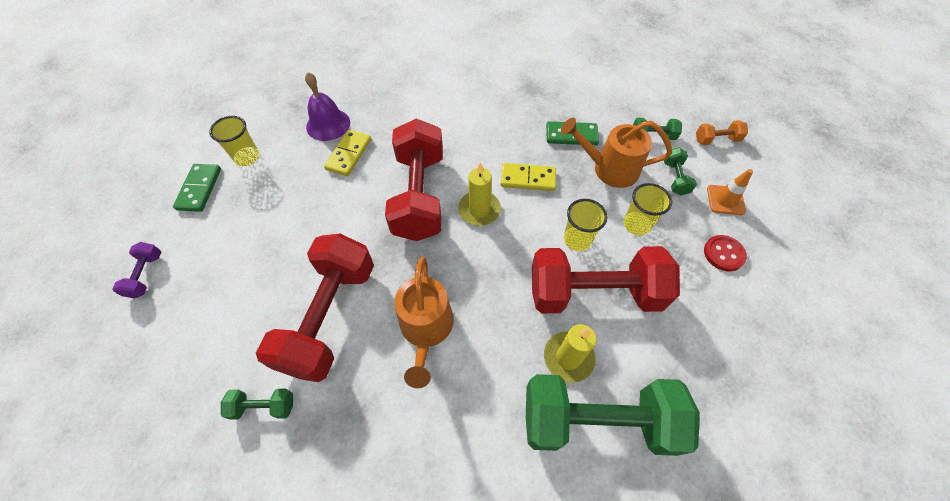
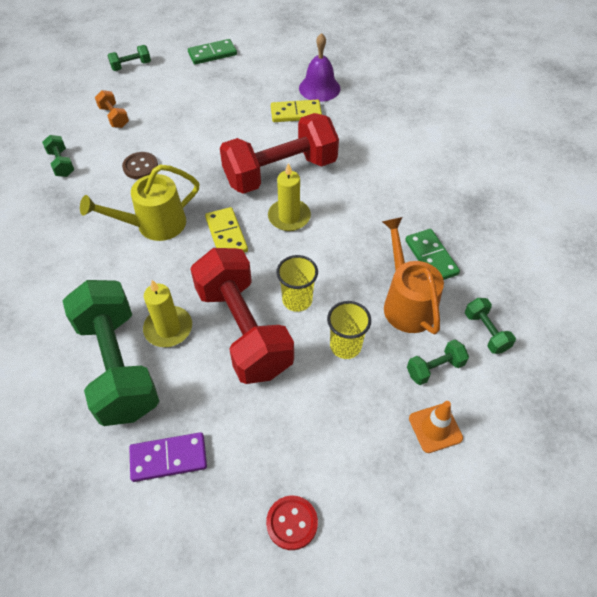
camera: 65 degrees right, 5 degrees down
purple dumbbell [112,242,161,298] -> green dumbbell [107,45,151,71]
yellow cup [209,116,260,166] -> none
red dumbbell [256,234,374,382] -> brown button [122,152,158,179]
orange watering can [394,257,454,388] -> yellow watering can [80,164,200,241]
yellow domino [501,163,556,191] -> yellow domino moved to [205,207,248,253]
orange dumbbell [696,120,748,145] -> orange dumbbell moved to [95,90,129,128]
red button [704,235,747,271] -> red button moved to [266,496,318,550]
none -> purple domino [129,432,207,482]

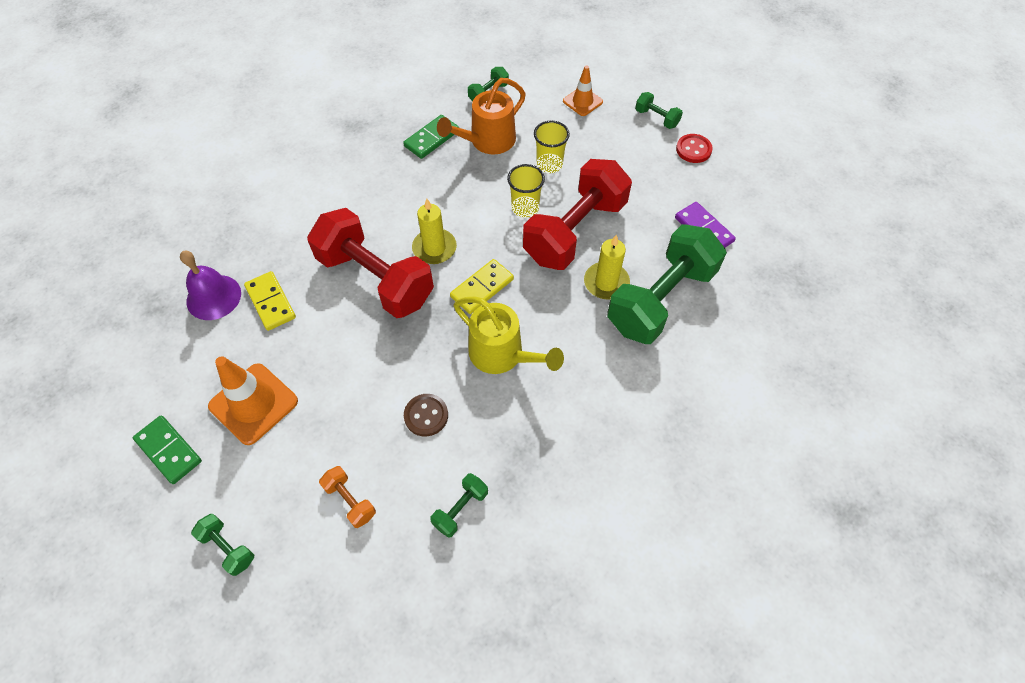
camera: 115 degrees left, 5 degrees up
orange dumbbell [95,90,129,128] -> orange dumbbell turned 75 degrees counterclockwise [319,466,376,528]
green dumbbell [407,339,469,385] -> green dumbbell moved to [635,92,683,129]
none -> orange traffic cone [208,356,298,445]

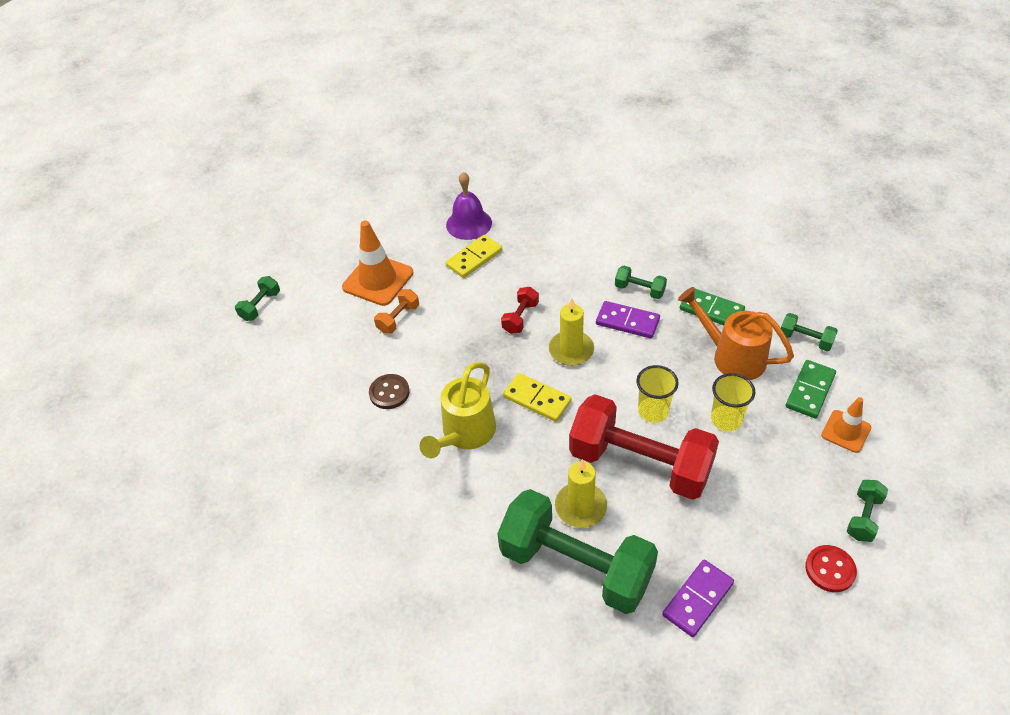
camera: 80 degrees right, 10 degrees down
green domino [133,415,202,484] -> green domino moved to [786,360,836,418]
red dumbbell [307,208,434,318] -> red dumbbell [501,287,539,334], size x0.42
orange dumbbell [319,466,376,528] -> orange dumbbell moved to [374,289,419,334]
green dumbbell [430,473,488,538] -> green dumbbell moved to [615,265,667,299]
none -> purple domino [596,301,660,339]

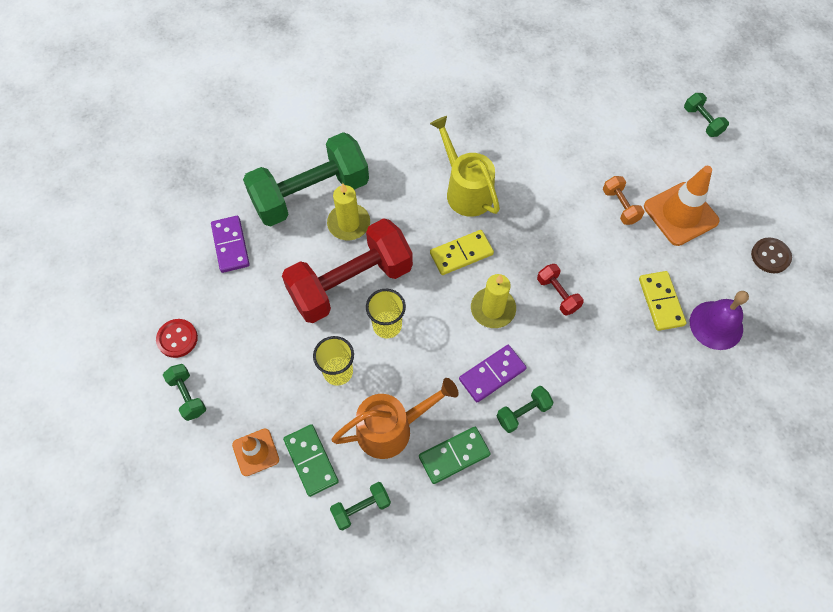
camera: 120 degrees right, 15 degrees up
brown button [369,374,410,409] -> brown button moved to [751,238,792,273]

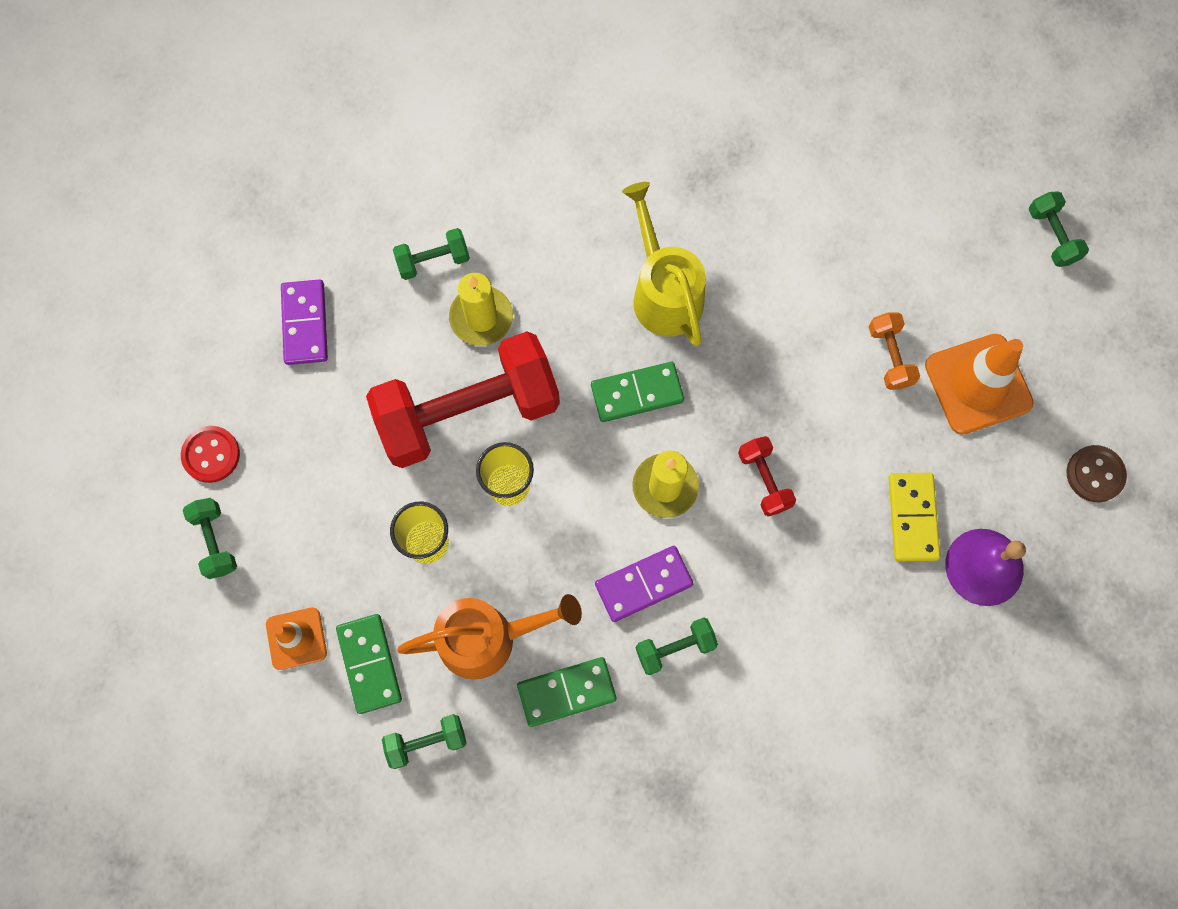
camera: 10 degrees right, 10 degrees up
green dumbbell [243,132,369,226] -> green dumbbell [393,228,470,280], size x0.42
yellow domino [430,230,494,275] -> green domino [591,362,684,422]

